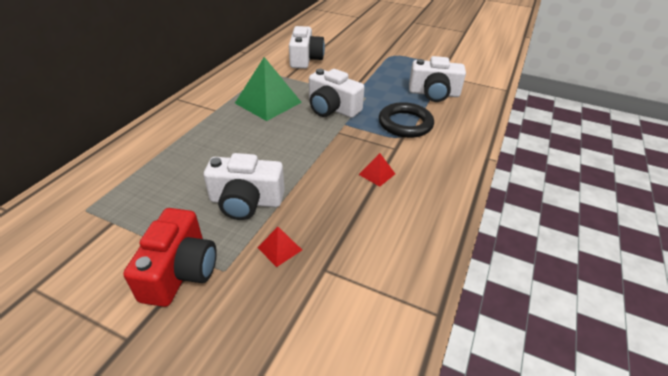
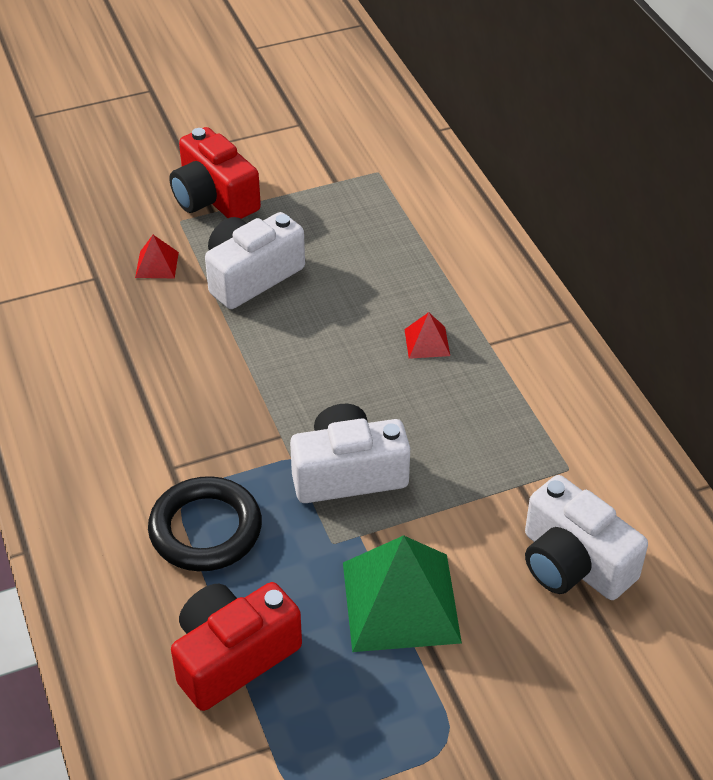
camera: 135 degrees right, 5 degrees up
green pyramid [235,57,302,121] -> green pyramid moved to [343,535,462,652]
red pyramid [359,153,395,187] -> red pyramid moved to [404,312,450,359]
white camera [409,56,466,102] -> red camera [171,582,302,711]

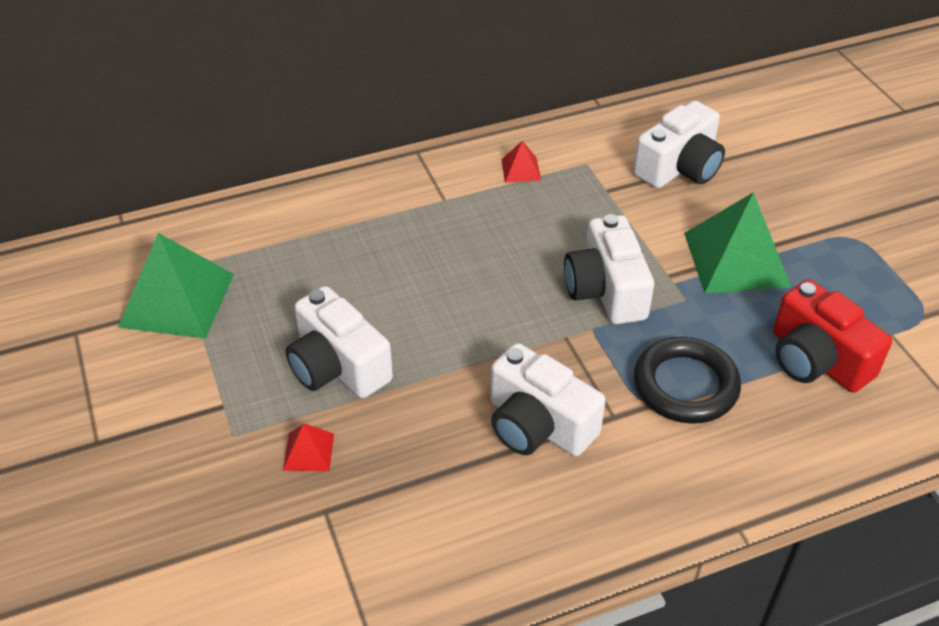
camera: 90 degrees left, 0 degrees up
red camera [169,127,261,219] -> none
red pyramid [404,312,450,359] -> red pyramid moved to [501,141,541,183]
none -> green pyramid [118,233,234,339]
none -> white camera [491,343,606,456]

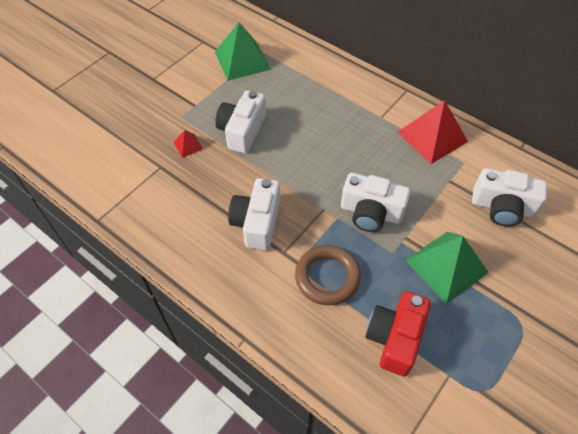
camera: 60 degrees right, 10 degrees up
red pyramid [501,141,541,183] -> red pyramid [397,100,468,164], size x2.21
white camera [564,214,654,324] -> white camera turned 120 degrees counterclockwise [341,173,410,232]
black ring [634,337,741,424] -> brown ring [295,245,361,305]

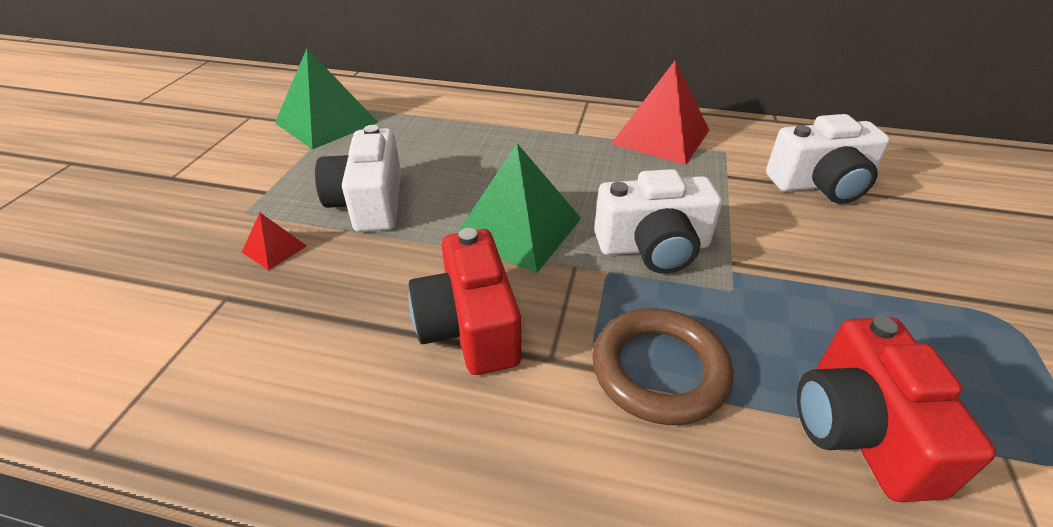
camera: 25 degrees left, 15 degrees down
white camera [228,178,280,250] -> red camera [408,228,521,375]
green pyramid [405,232,489,304] -> green pyramid moved to [457,143,582,273]

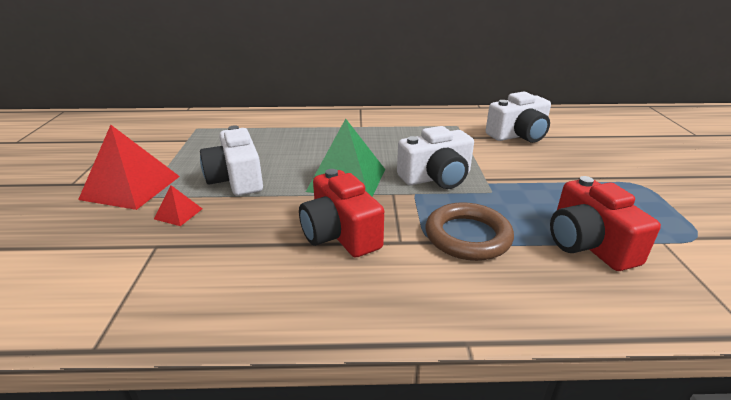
camera: 15 degrees left, 10 degrees down
green pyramid [275,48,378,150] -> none
red pyramid [611,61,709,165] -> red pyramid moved to [78,125,180,210]

